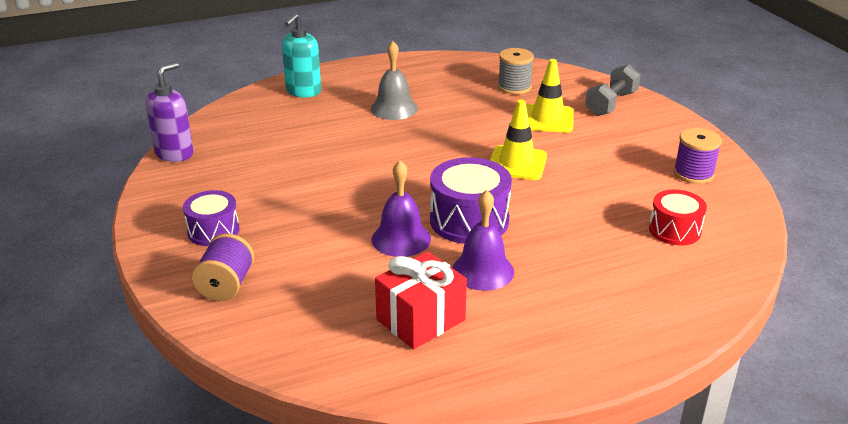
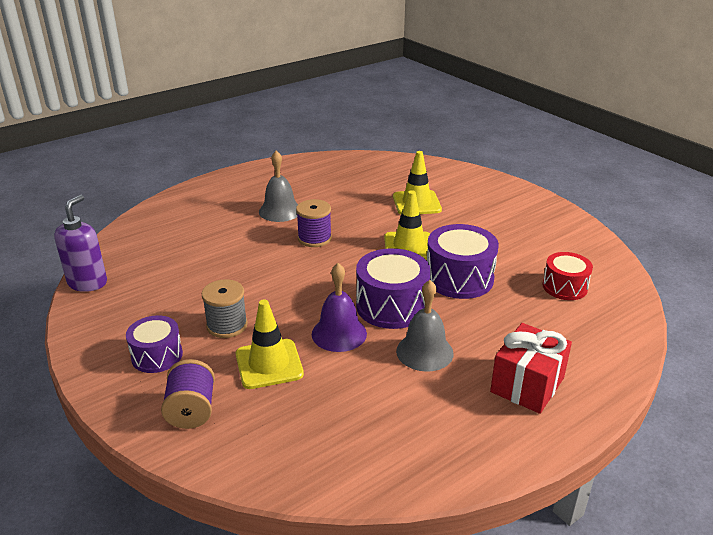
camera: 15 degrees left, 0 degrees up
turquoise soap dispenser [282,13,321,97] -> none
red gift [375,251,467,349] -> red gift moved to [490,323,572,414]
purple bell [452,190,514,291] -> grey bell [396,280,454,372]
grey spool [498,48,534,95] -> grey spool moved to [201,279,248,338]
grey dumbbell [585,65,641,116] -> none
purple spool [674,128,722,184] -> purple spool moved to [296,199,332,247]
none -> yellow traffic cone [236,299,304,389]
none -> purple drum [427,224,499,299]

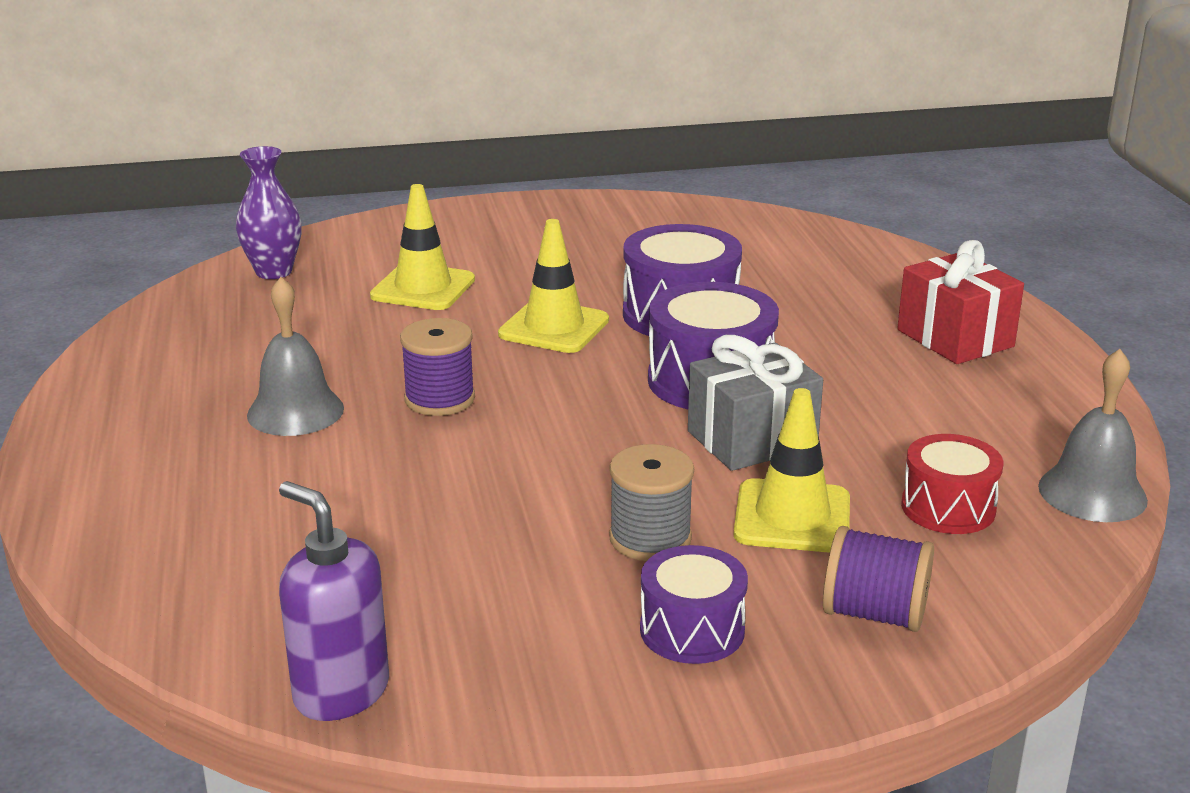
camera: 65 degrees left, 5 degrees down
purple bell [312,263,367,352] -> grey gift [688,335,823,471]
grey bell [396,280,454,372] -> grey bell moved to [1038,349,1148,522]
red drum [543,252,593,300] -> red drum moved to [901,434,1003,534]
none -> purple vase [236,146,302,279]

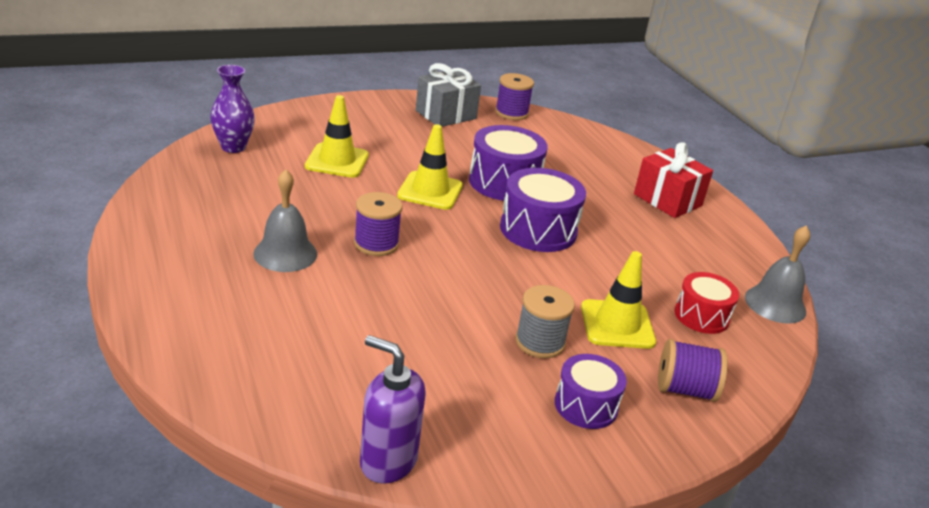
camera: 15 degrees left, 5 degrees up
grey gift [688,335,823,471] -> grey gift moved to [416,63,481,127]
none -> purple spool [495,73,534,120]

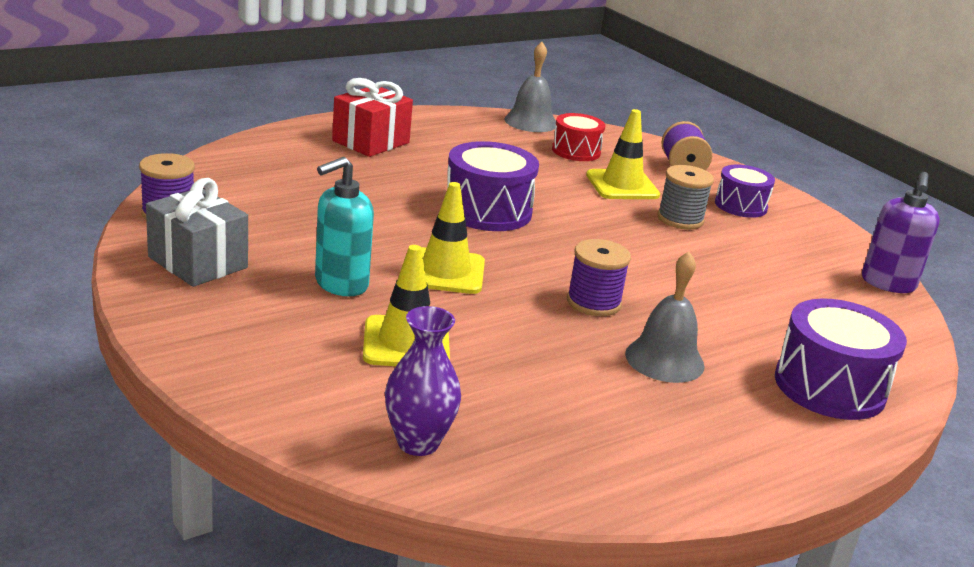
camera: 100 degrees left, 5 degrees down
purple drum [469,125,548,201] -> purple drum moved to [775,298,907,420]
none -> turquoise soap dispenser [315,157,374,296]

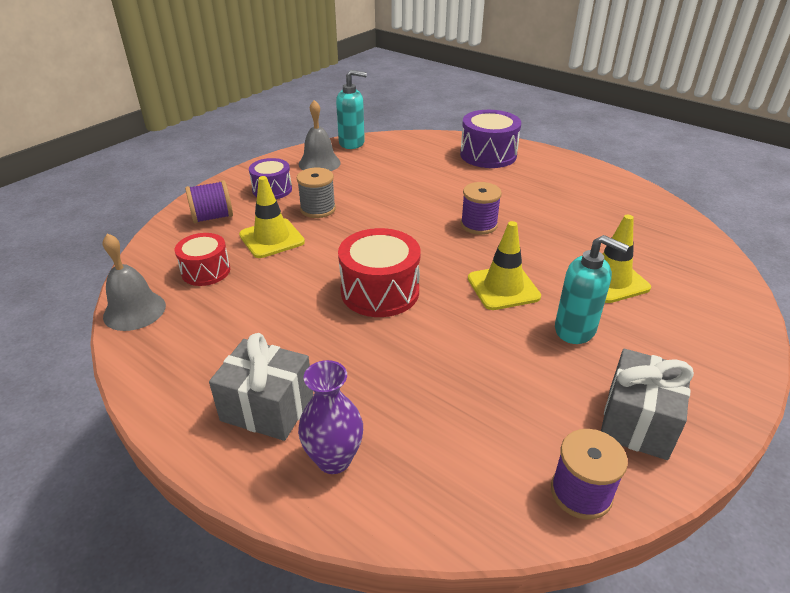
camera: 105 degrees left, 10 degrees up
red gift [332,78,413,157] -> grey gift [209,333,313,441]
purple vase [385,306,461,456] -> purple vase moved to [298,360,363,474]
purple drum [447,141,539,231] -> red drum [338,228,421,317]
grey bell [625,251,705,383] -> grey bell moved to [299,100,341,171]
purple soap dispenser [862,172,940,293] -> turquoise soap dispenser [336,70,367,149]

